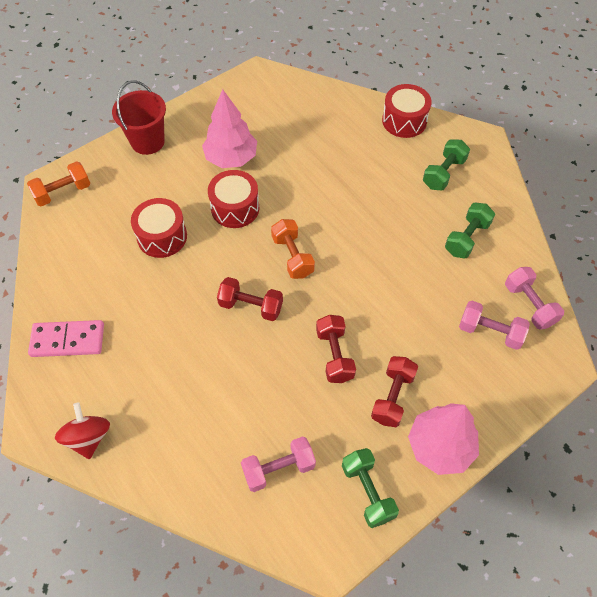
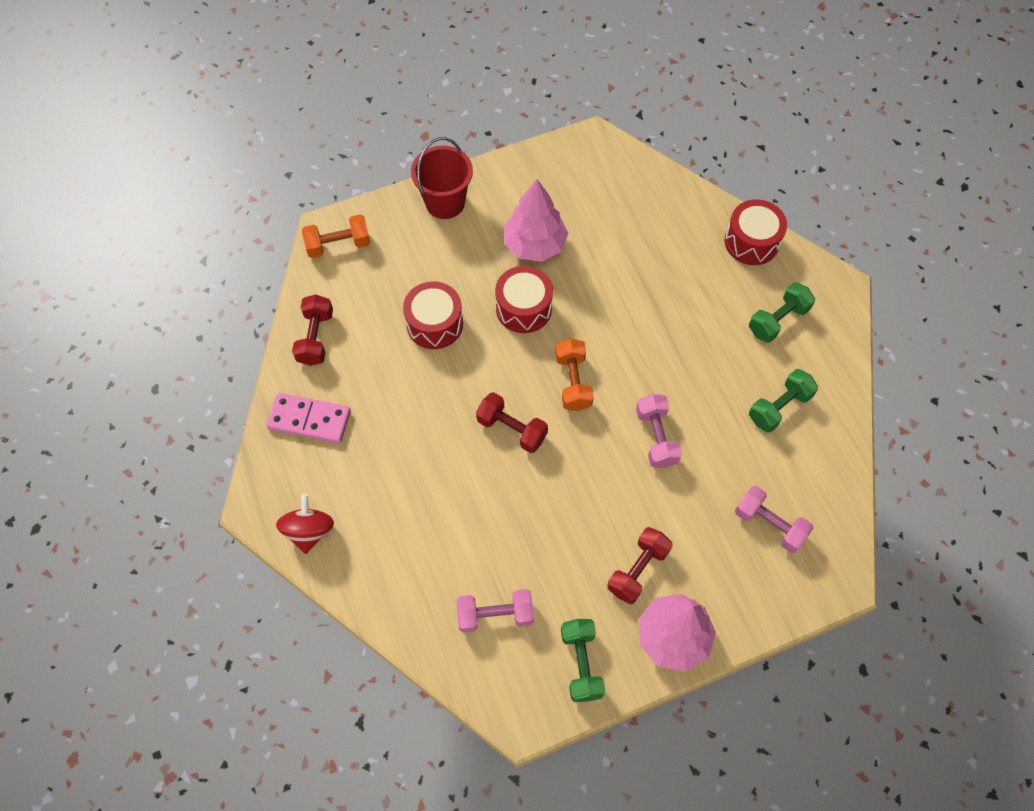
camera: 15 degrees right, 5 degrees up
red dumbbell [316,315,356,383] -> red dumbbell moved to [292,294,333,366]
pink dumbbell [505,267,564,330] -> pink dumbbell moved to [636,394,682,468]

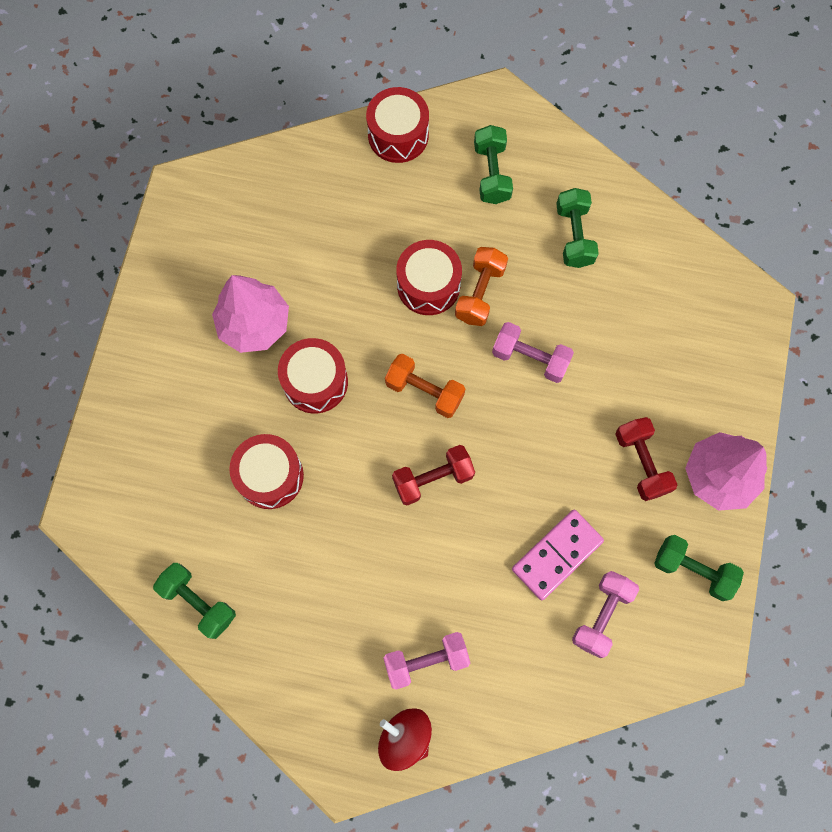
camera: 55 degrees left, 10 degrees up
pink domino [266,393,351,443] -> pink domino moved to [512,510,604,600]
red dumbbell [292,294,333,366] -> green dumbbell [153,563,236,639]
orange dumbbell [302,214,370,258] -> orange dumbbell moved to [455,247,508,326]
red bucket [411,137,473,219] -> none
pink dumbbell [735,486,813,553] -> pink dumbbell moved to [383,632,470,690]
none -> red drum [396,240,462,315]

